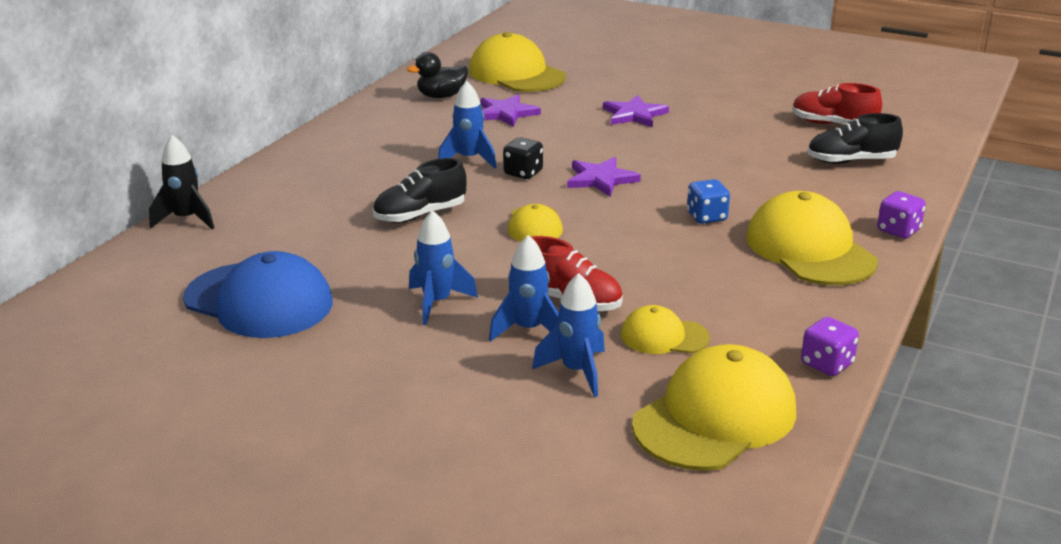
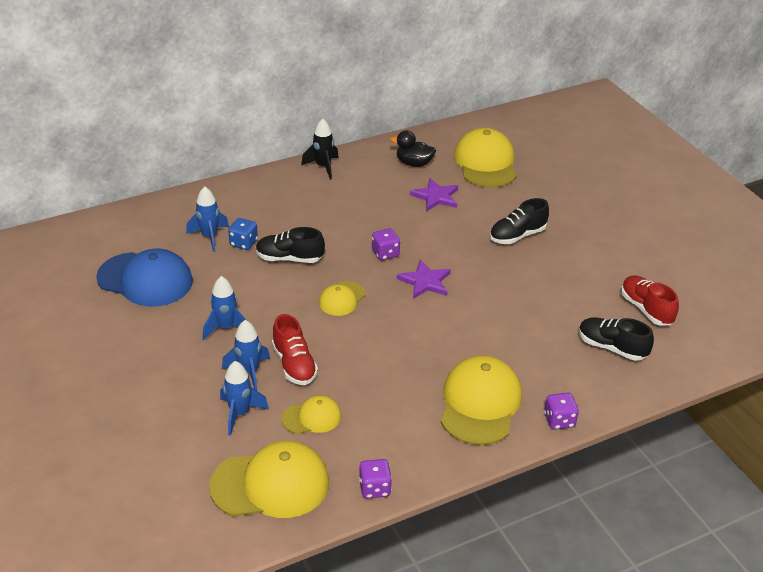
camera: 35 degrees right, 10 degrees up
black rocket [149,135,214,229] -> black rocket moved to [301,119,339,180]
blue cap [183,251,333,338] -> blue cap turned 45 degrees counterclockwise [96,249,193,307]
blue rocket [438,81,497,168] -> blue rocket moved to [186,186,229,252]
black dice [503,137,543,179] -> purple dice [372,228,400,260]
purple star [603,95,669,127] -> black shoe [490,198,549,244]
yellow cap [621,305,710,354] -> yellow cap turned 120 degrees clockwise [282,395,342,434]
blue dice [687,179,730,224] -> blue dice moved to [228,218,258,250]

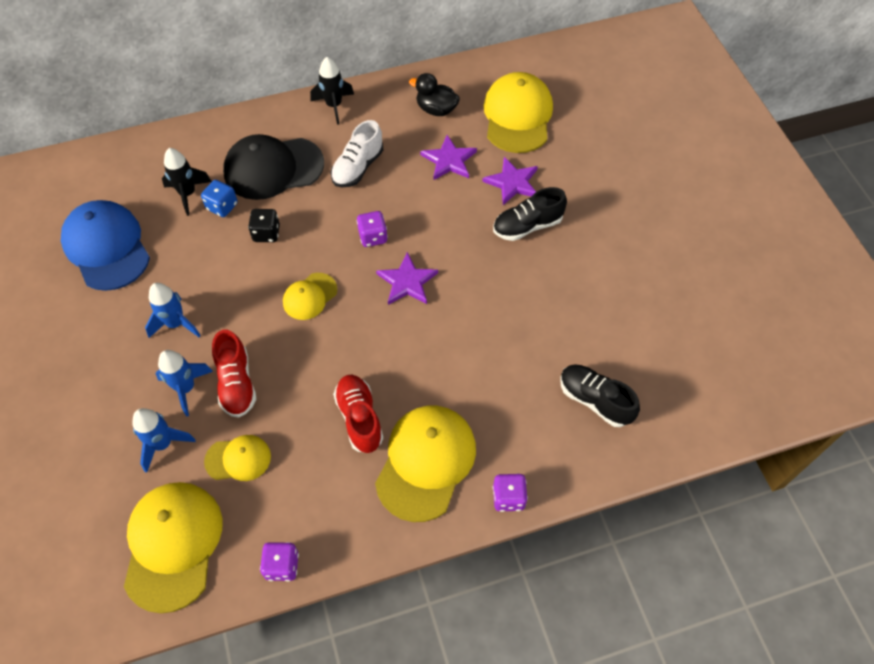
camera: 10 degrees right, 20 degrees up
blue cap [96,249,193,307] -> blue cap turned 150 degrees counterclockwise [61,200,150,291]
blue rocket [186,186,229,252] -> black rocket [162,148,212,216]
yellow cap [209,441,329,518] -> yellow cap turned 90 degrees counterclockwise [124,482,222,613]
black shoe [256,227,325,263] -> black dice [248,209,280,242]
red shoe [621,275,679,325] -> red shoe moved to [333,375,383,453]
none -> black cap [223,134,324,200]
none -> white shoe [331,120,383,187]
none -> purple star [482,157,538,205]

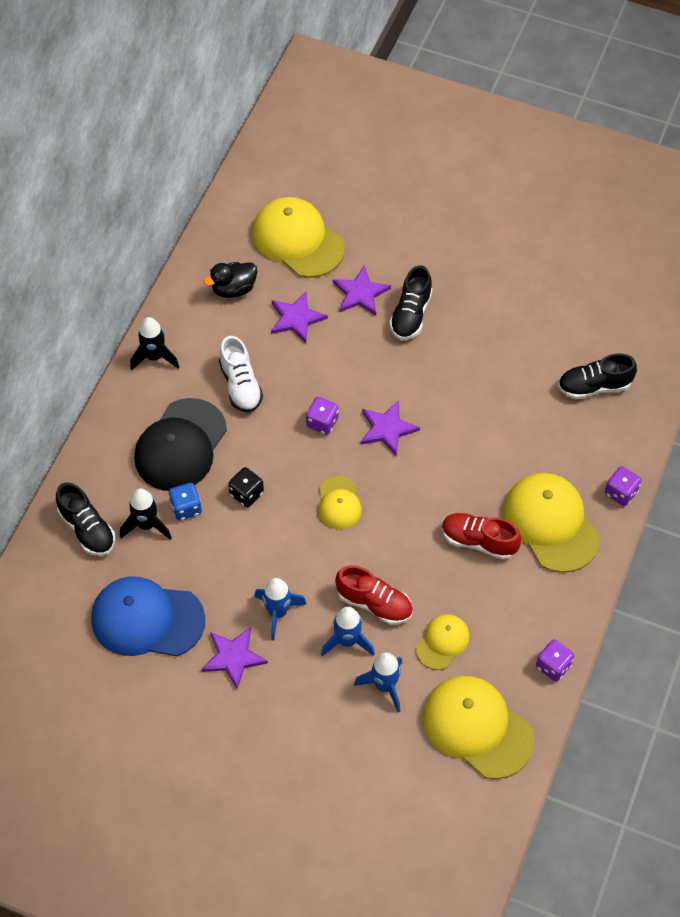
camera: 50 degrees left, 0 degrees up
none -> black shoe [56,483,115,556]
none -> purple star [201,627,268,689]

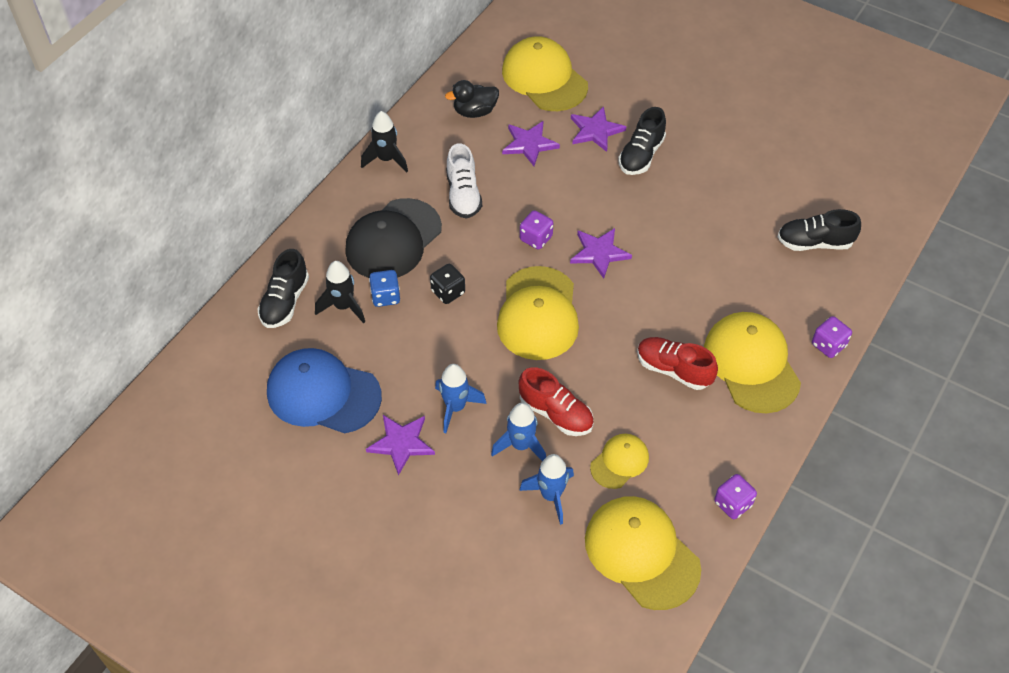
camera: 10 degrees right, 5 degrees down
black shoe [56,483,115,556] -> black shoe turned 45 degrees clockwise [258,249,309,328]
yellow cap [319,476,362,529] -> yellow cap [497,266,579,360], size x1.87

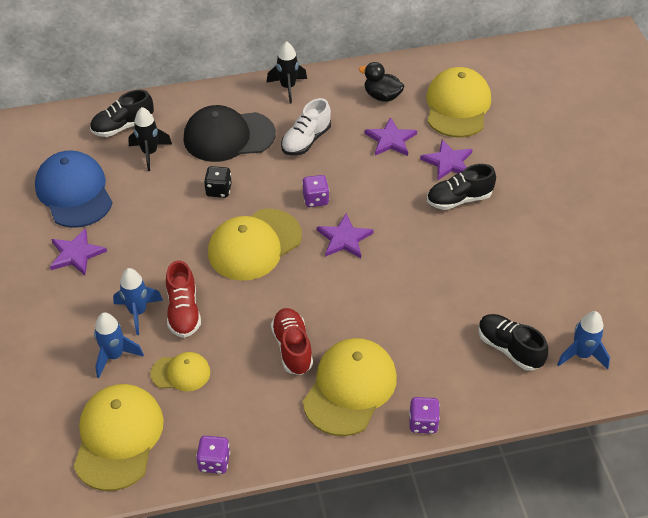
camera: 45 degrees right, 5 degrees down
blue dice [369,270,400,307] -> none
blue rocket [435,364,487,433] -> blue rocket moved to [557,311,610,369]

